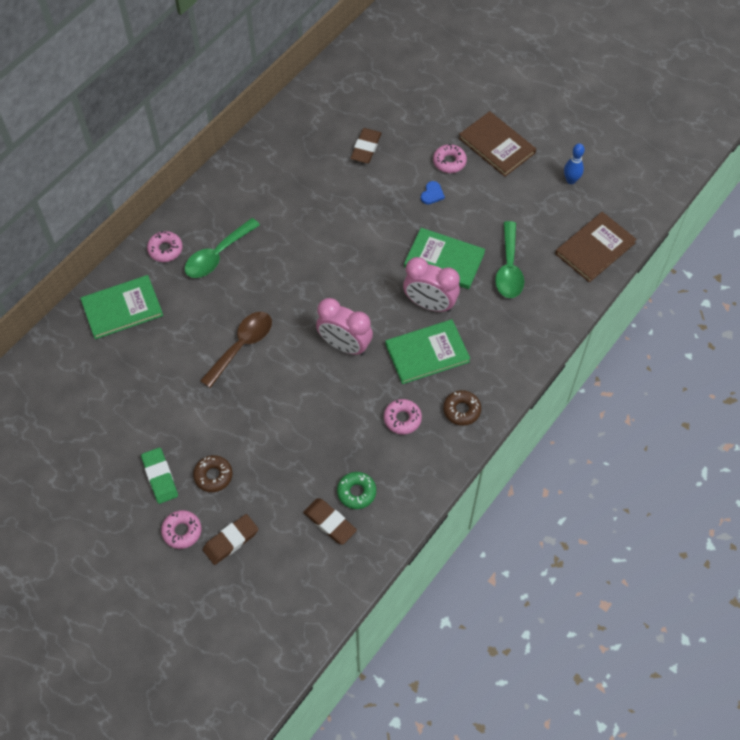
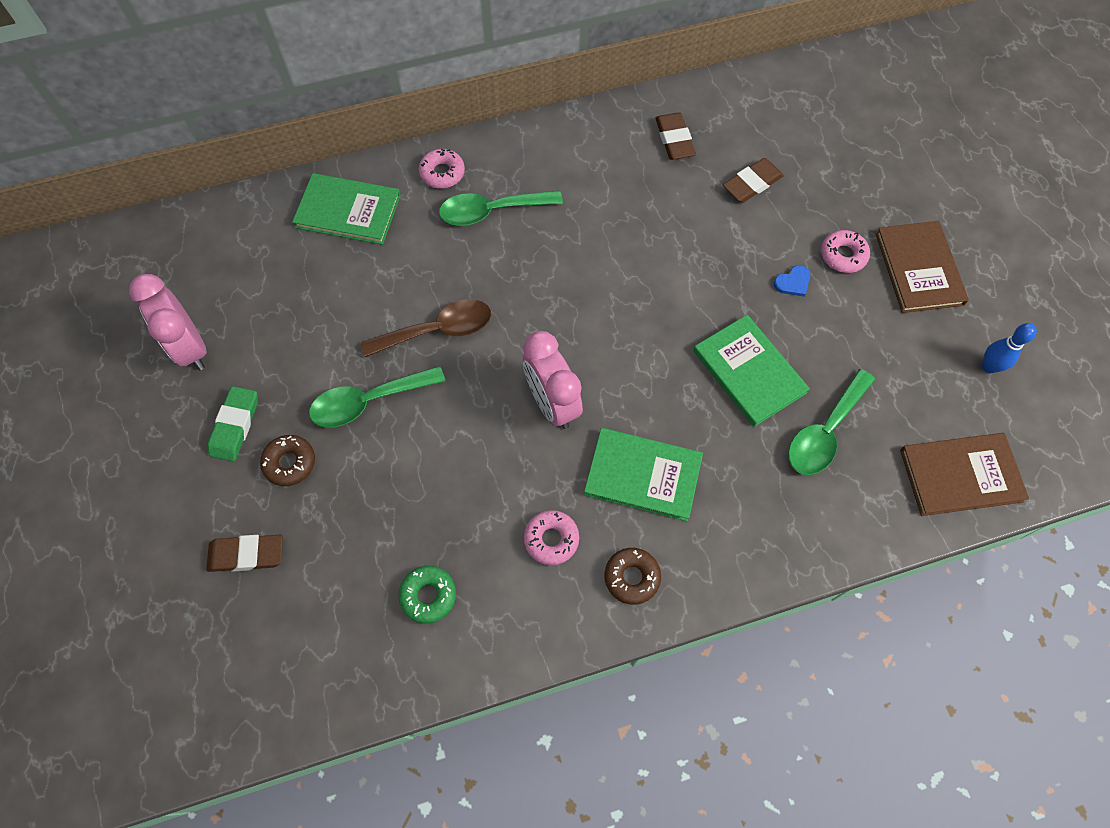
camera: 35 degrees right, 5 degrees up
pink donut [161,510,202,549] -> none
brown eraser [303,498,357,545] -> brown eraser moved to [655,112,696,160]
pink clock [403,257,460,312] -> pink clock moved to [129,274,207,370]
none -> green spoon [309,366,445,428]

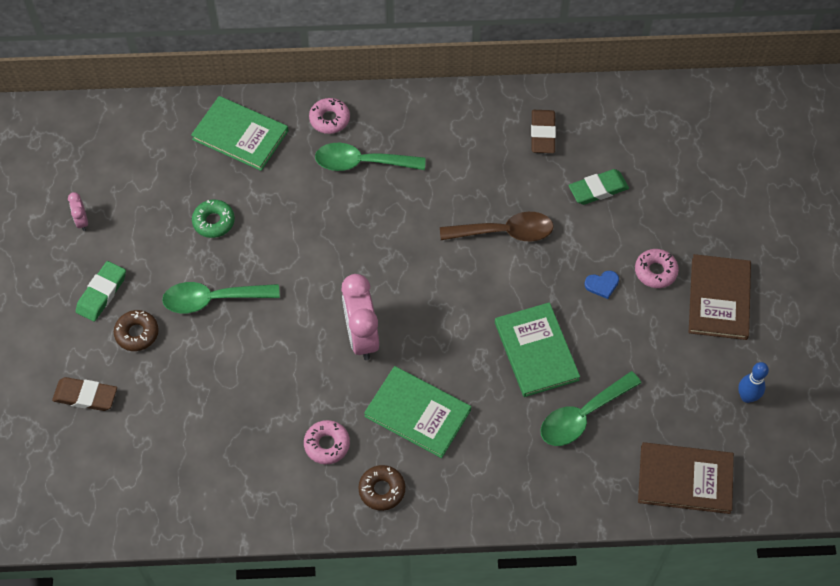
camera: 15 degrees right, 5 degrees down
pink clock [129,274,207,370] -> pink clock [68,192,88,231], size x0.46
brown spoon [361,299,491,358] -> brown spoon moved to [440,212,554,241]
green donut [398,566,456,623] -> green donut moved to [192,200,235,238]
brown eraser [723,158,784,203] -> green eraser [569,169,629,205]

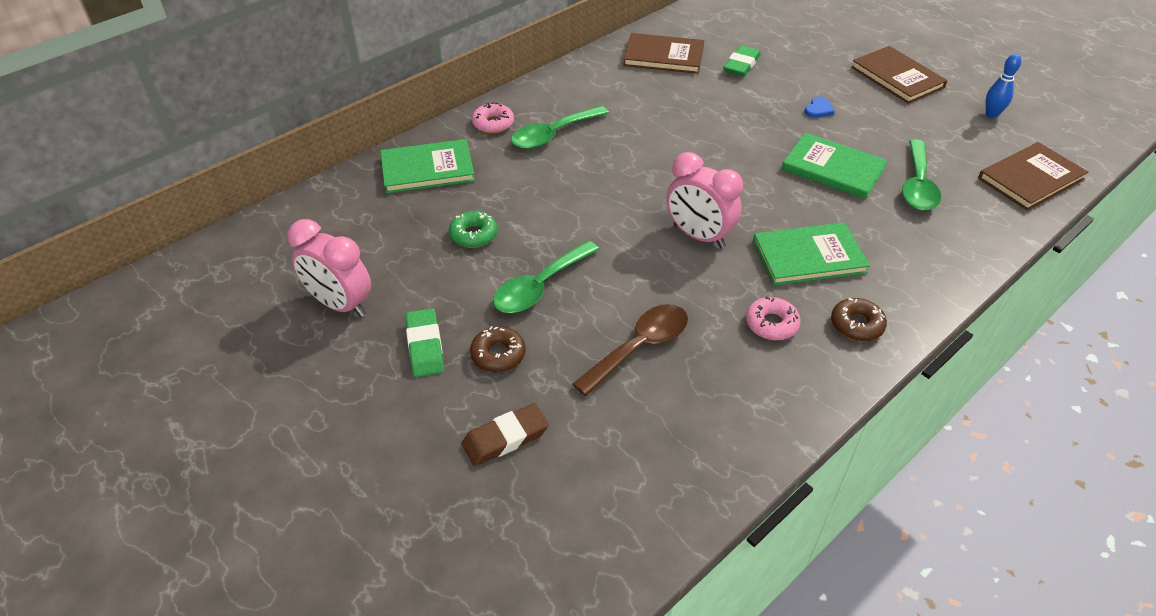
camera: 40 degrees left, 15 degrees down
pink clock [68,192,88,231] -> pink clock [288,219,371,317], size x2.15
brown spoon [440,212,554,241] -> brown spoon moved to [572,304,688,396]
brown eraser [531,110,556,153] -> brown book [623,33,704,74]
pink donut [635,249,679,288] -> none

